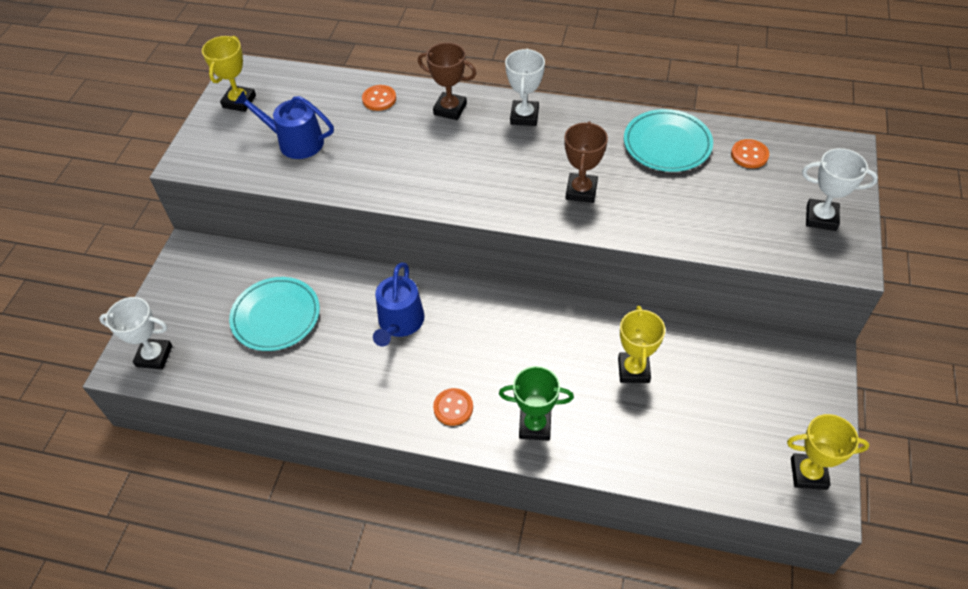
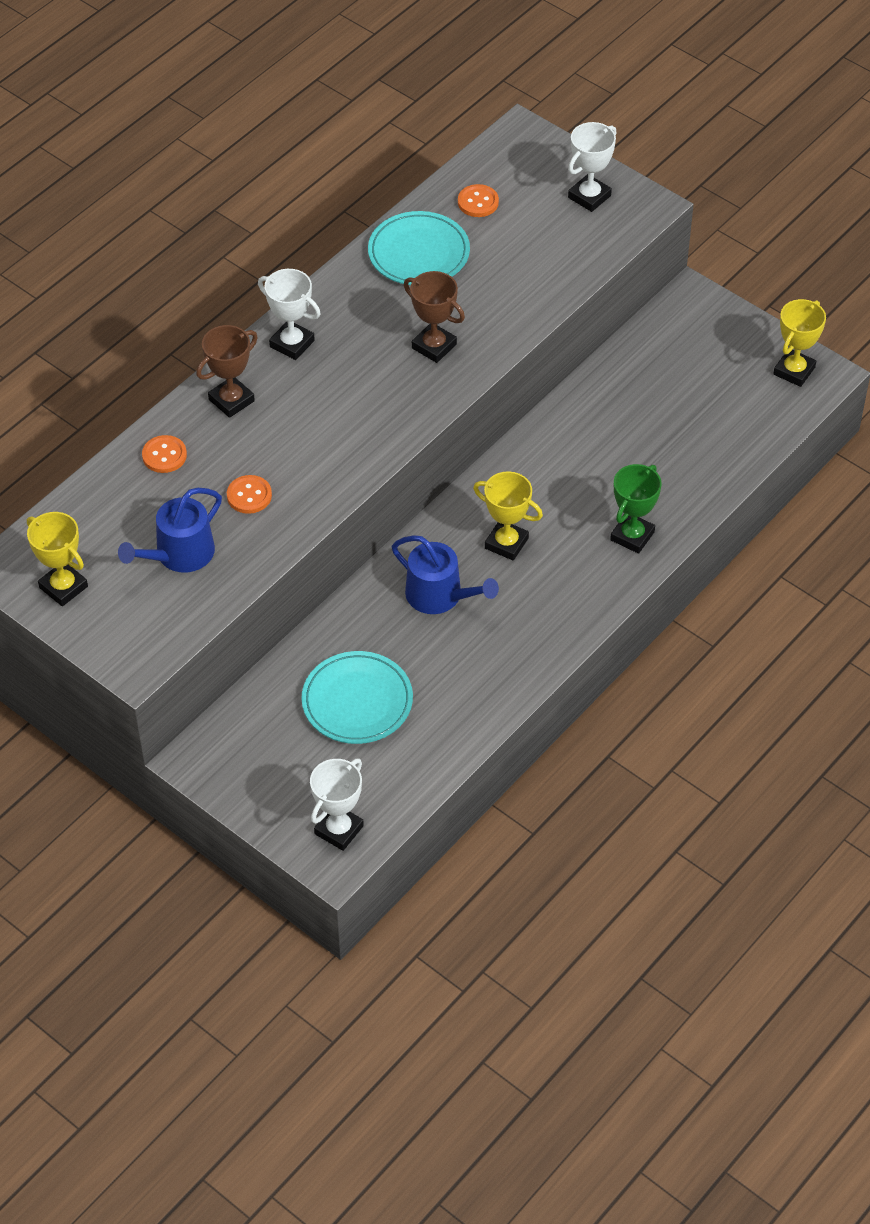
camera: 65 degrees left, 0 degrees up
orange button [433,388,473,426] -> orange button moved to [227,475,272,514]
yellow trophy [618,306,665,383] -> yellow trophy moved to [473,471,543,561]

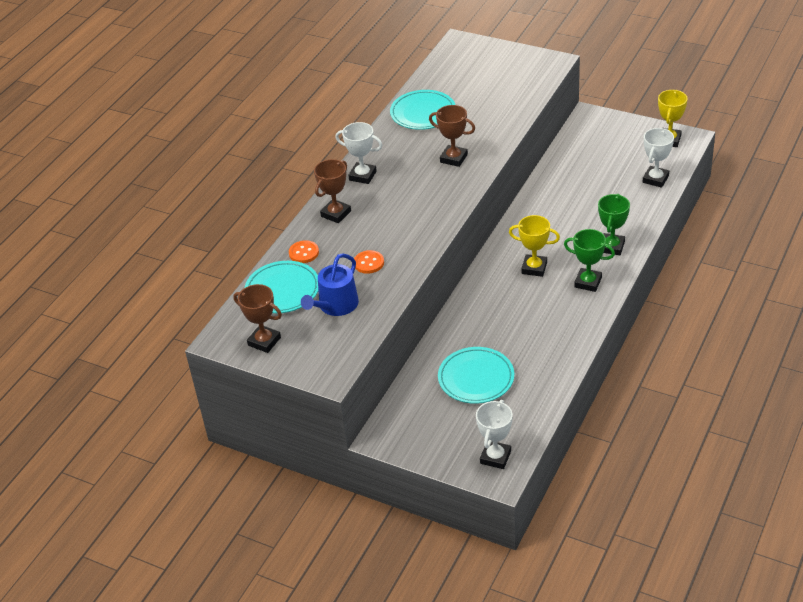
camera: 10 degrees left, 10 degrees down
yellow trophy [27,512,88,606] -> brown trophy [234,284,282,353]
blue watering can [392,535,499,614] -> none
orange button [458,184,499,217] -> none
white trophy [568,122,616,212] -> white trophy moved to [643,128,674,188]
none -> turquoise plate [245,261,318,313]
none -> green trophy [564,229,615,292]

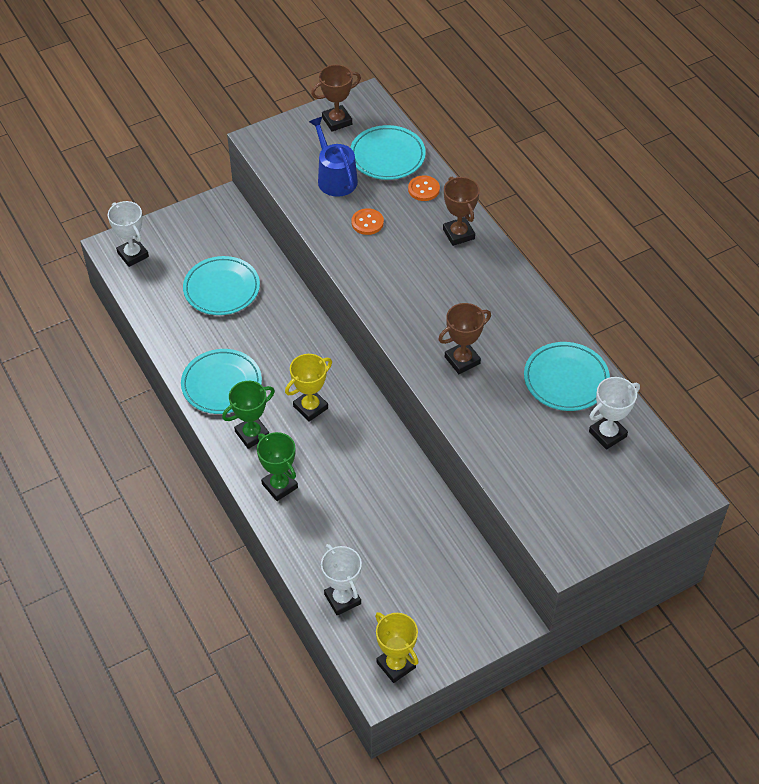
camera: 120 degrees right, 10 degrees up
white trophy [335,122,383,184] -> white trophy moved to [589,377,640,450]
none -> turquoise plate [181,349,262,414]

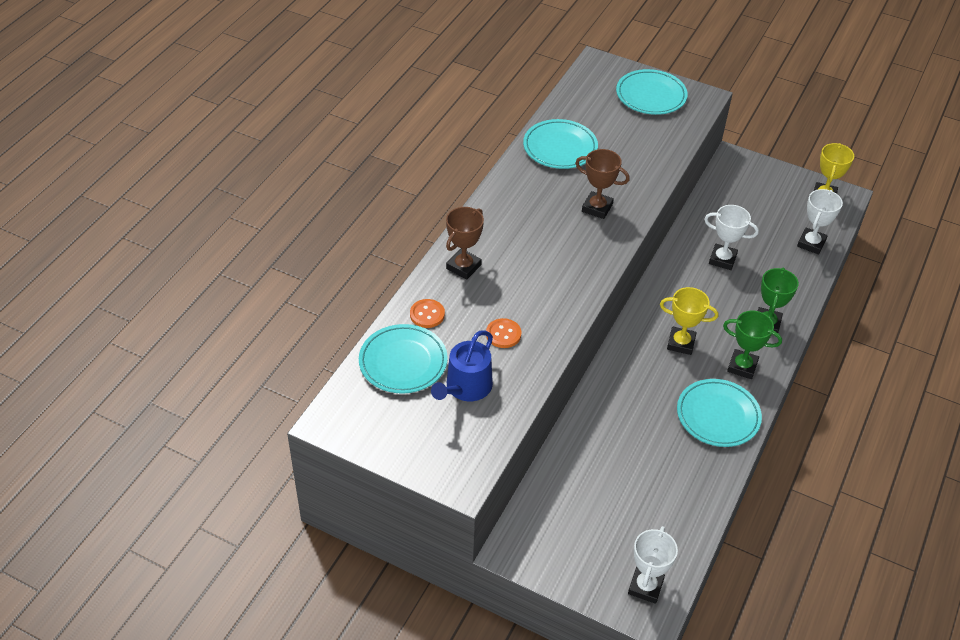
camera: 125 degrees left, 5 degrees down
turquoise plate [183,256,260,315] -> turquoise plate moved to [616,69,688,115]
brown trophy [311,65,361,132] -> none
white trophy [589,377,640,450] -> white trophy moved to [704,205,759,270]

